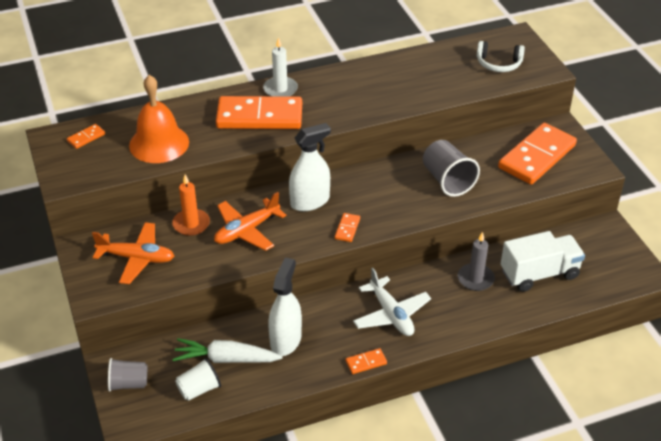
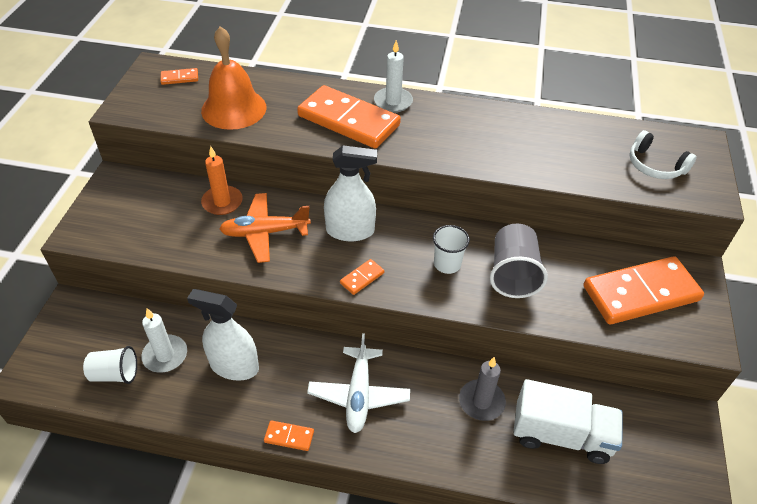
camera: 30 degrees right, 5 degrees up
orange plane [92,222,174,284] -> none
grey cup [108,358,147,392] -> none
white carrot [172,338,282,363] -> white candle [141,308,187,373]
white spray bottle [268,257,302,356] -> white spray bottle turned 120 degrees counterclockwise [187,289,259,381]
none -> white cup [433,225,470,274]

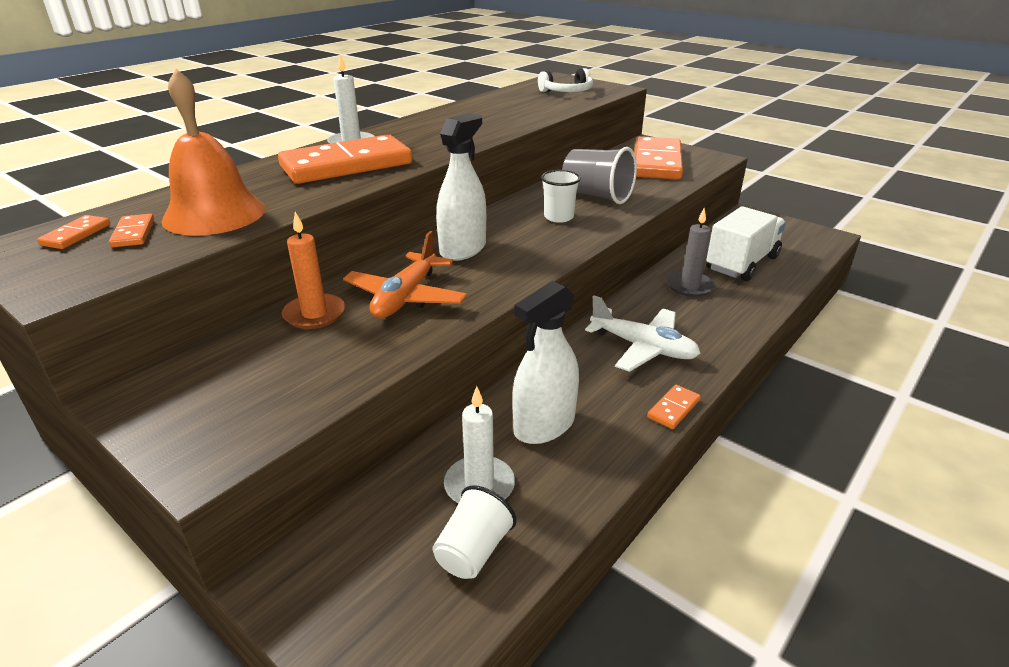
camera: 60 degrees left, 15 degrees down
orange domino [340,259,384,295] -> orange domino moved to [109,214,154,247]

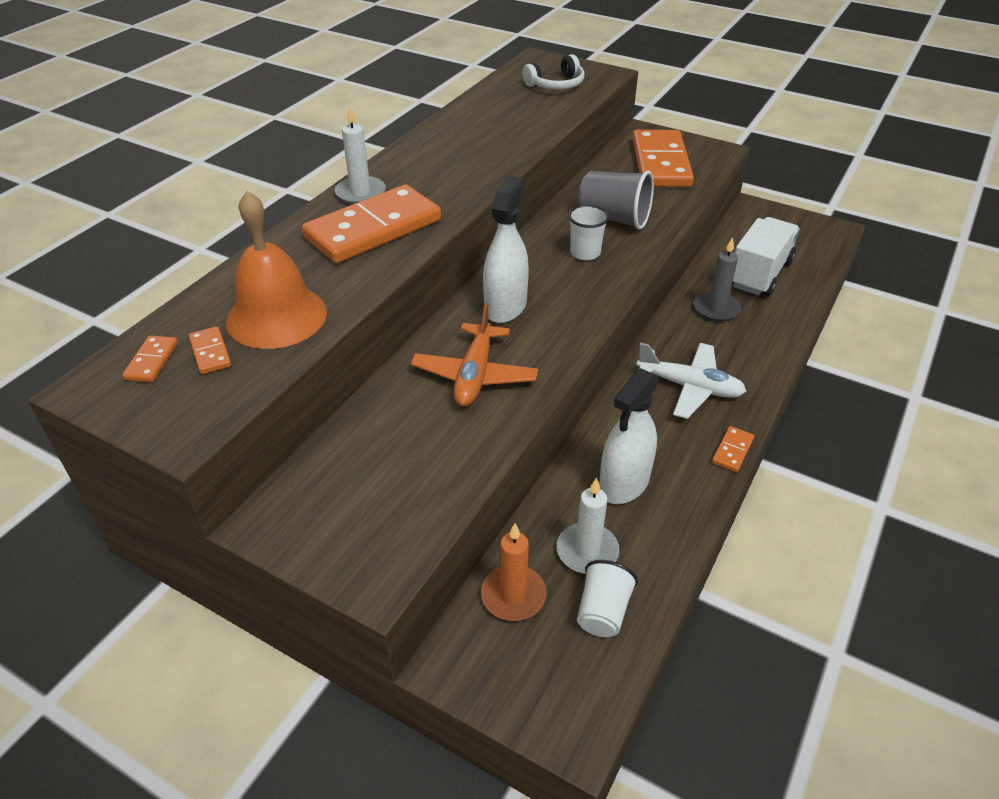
camera: 10 degrees left, 10 degrees up
orange candle [282,212,345,329] -> orange candle moved to [481,524,547,621]

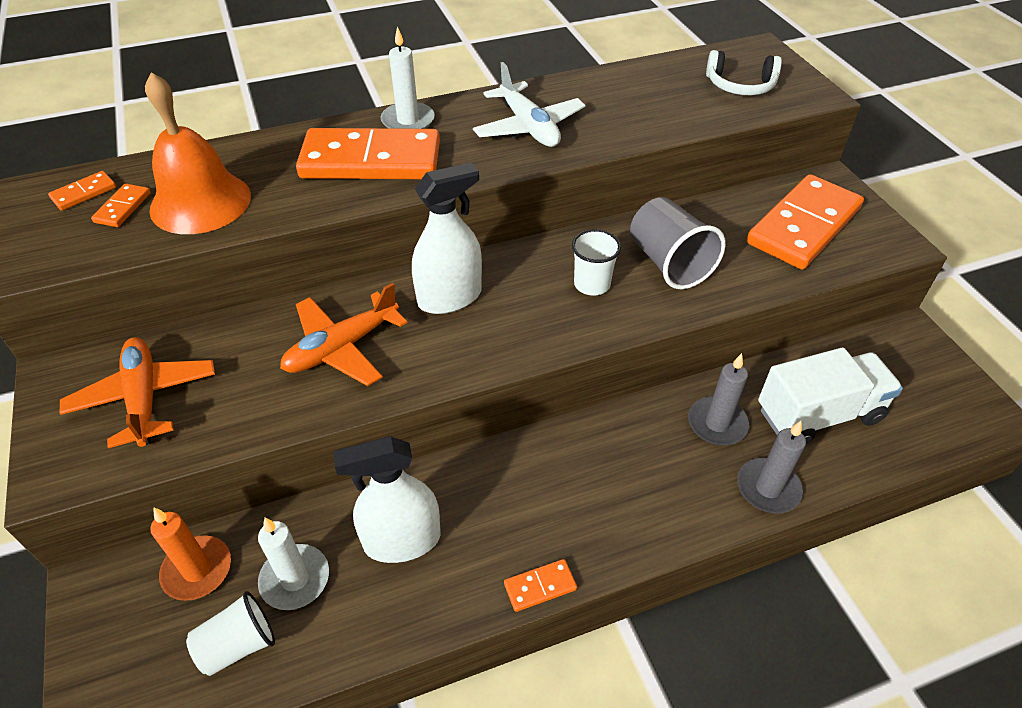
camera: 40 degrees right, 5 degrees up
white plane [636,342,746,419] -> white plane moved to [473,62,586,147]
none -> orange plane [60,337,215,448]
none -> grey candle [737,421,806,514]

